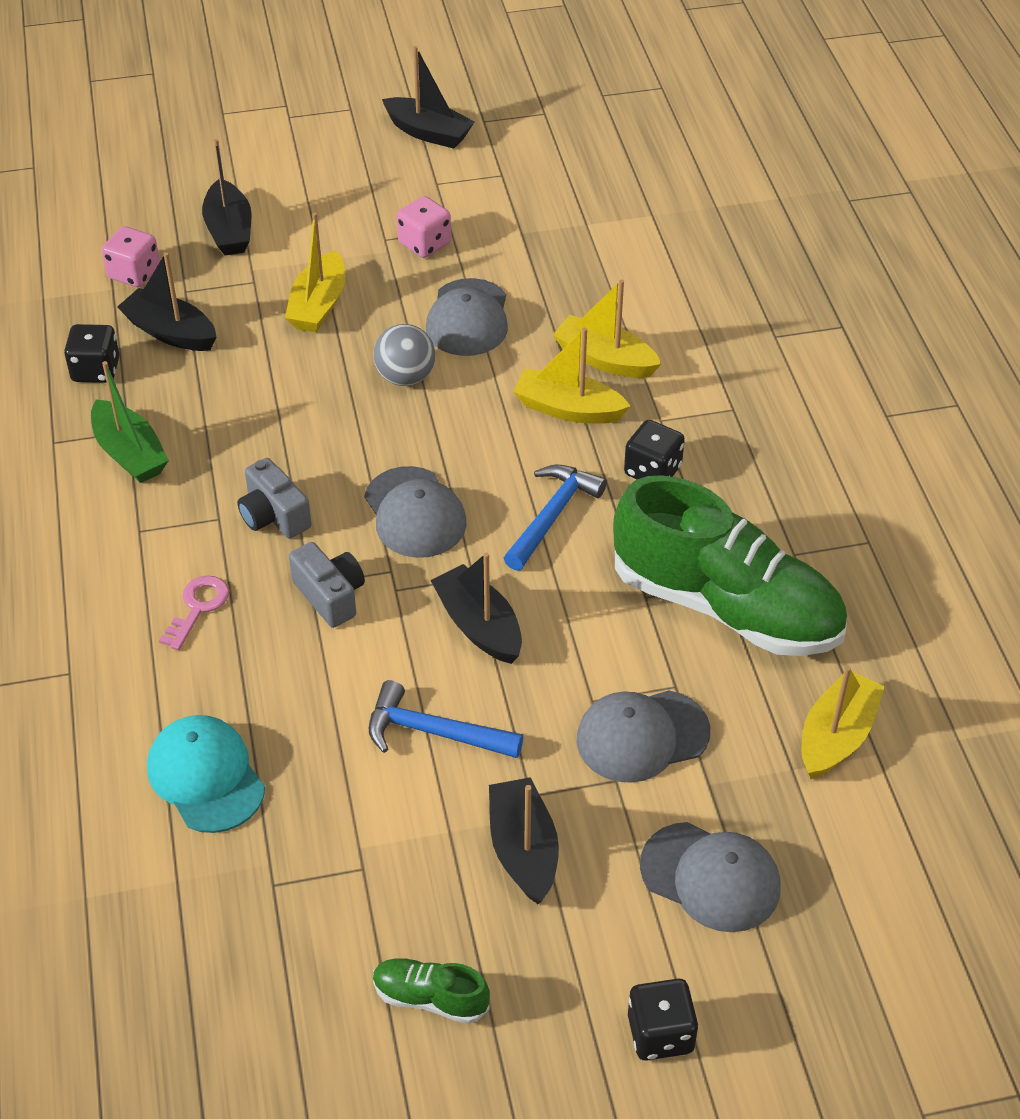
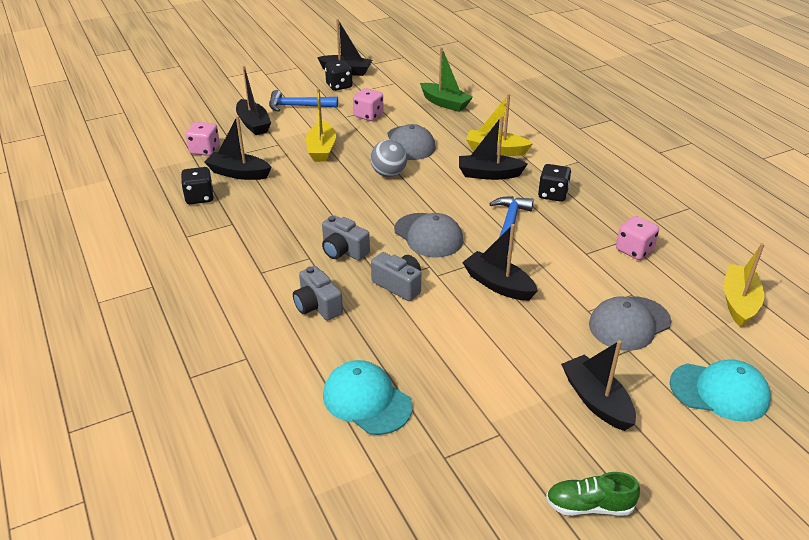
camera: 15 degrees left, 10 degrees down
green boat [91,361,169,483] -> green boat moved to [420,47,473,112]
pink key [159,575,229,650] -> grey camera [293,266,343,321]
blue hammer [369,680,523,758] -> blue hammer moved to [269,90,338,112]
yellow boat [513,327,630,424] -> black boat [459,116,528,180]
green shoe [613,475,847,656] -> pink dice [616,216,659,260]
black dice [628,979,698,1061] -> black dice moved to [325,60,353,91]
grey cap [640,822,780,932] -> turquoise cap [670,359,771,422]

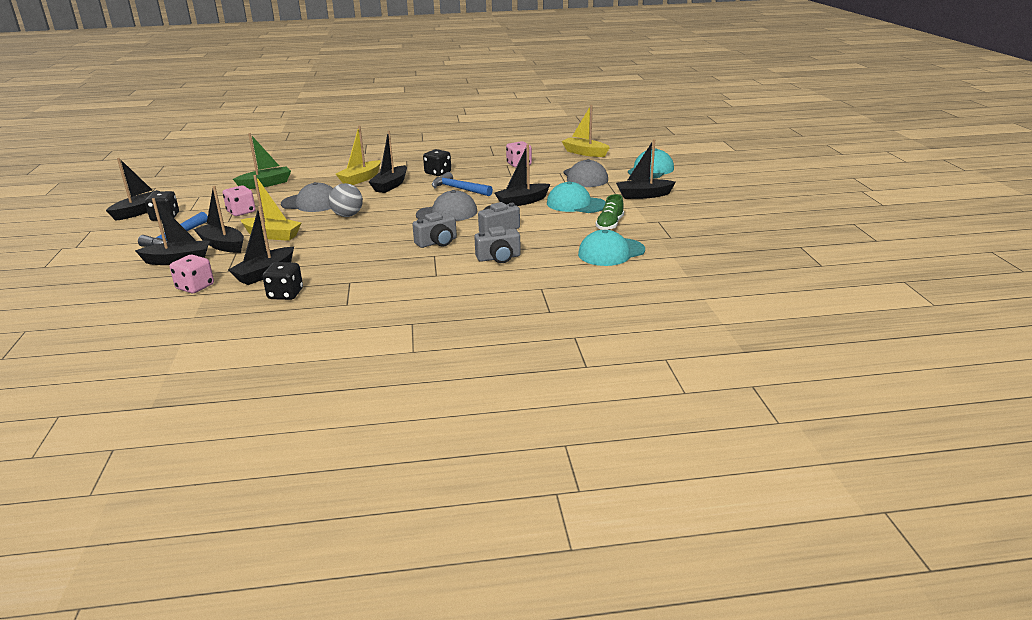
camera: 70 degrees left, 10 degrees down
green shoe [546,472,640,515] -> green shoe moved to [596,194,624,230]
none -> black boat [194,186,244,253]
none -> turquoise cap [547,181,606,213]

